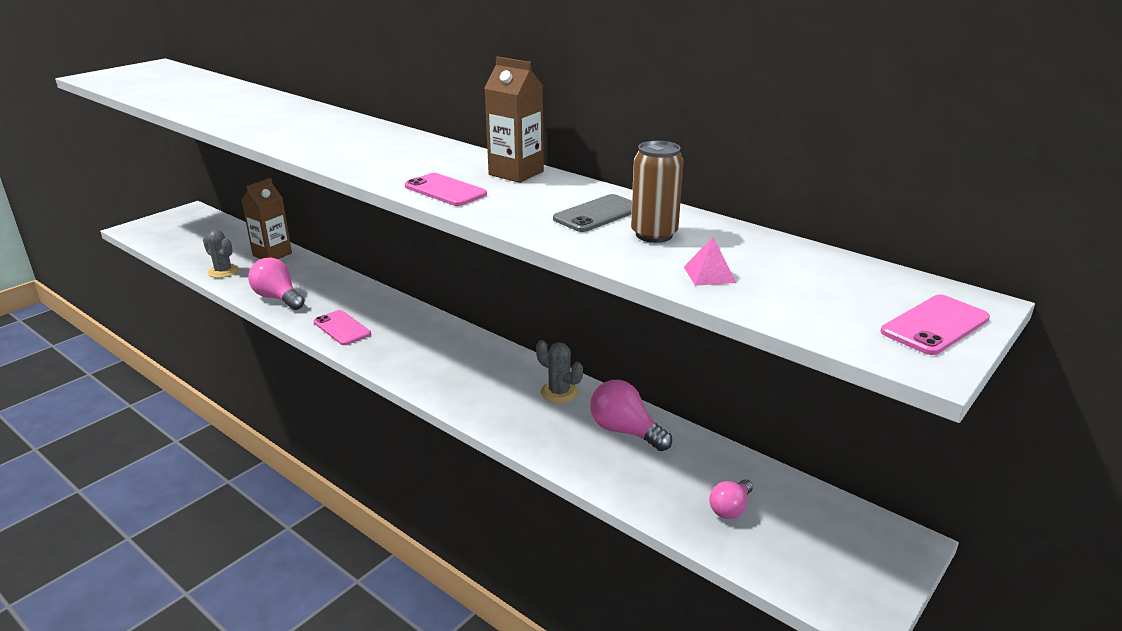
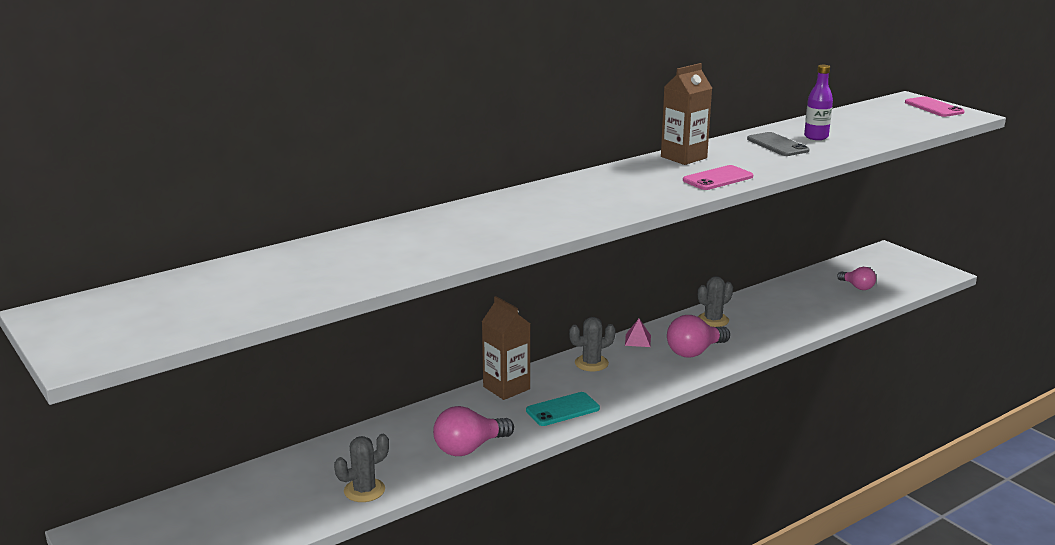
camera: 75 degrees left, 5 degrees down
brown carton [241,178,292,259] -> brown carton moved to [482,296,530,400]
pink phone [314,310,371,345] -> turquoise phone [526,392,600,426]
pink light bulb [590,380,672,451] -> pink light bulb moved to [667,315,730,357]
brown can [631,141,683,243] -> purple bottle [804,65,833,140]
pink pyramid [684,237,736,286] -> pink pyramid moved to [625,319,651,347]
none -> grey cactus [569,317,616,371]

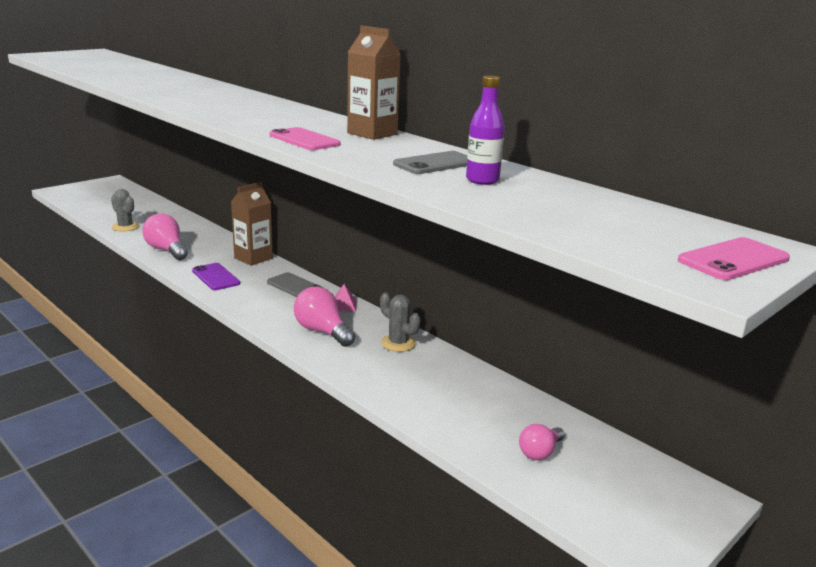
camera: 80 degrees right, 0 degrees up
turquoise phone [526,392,600,426] -> purple phone [192,263,240,290]
grey cactus [569,317,616,371] -> grey phone [267,272,323,297]

